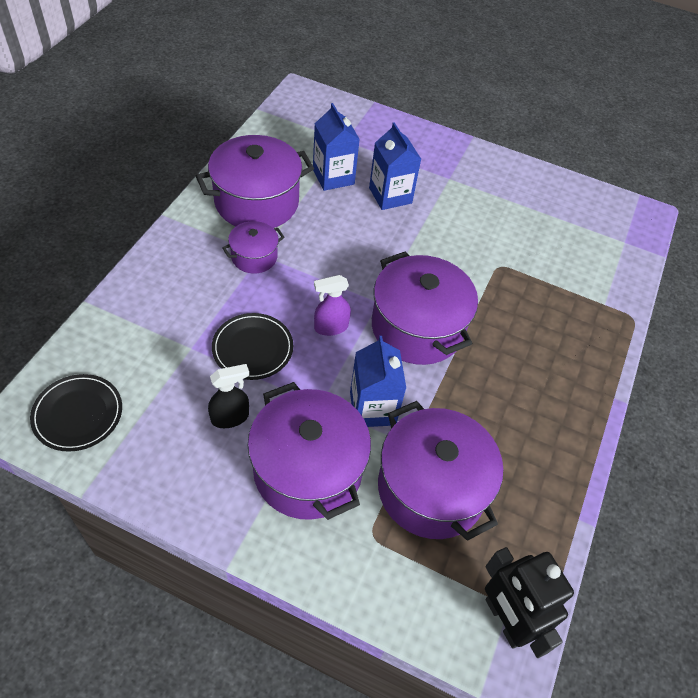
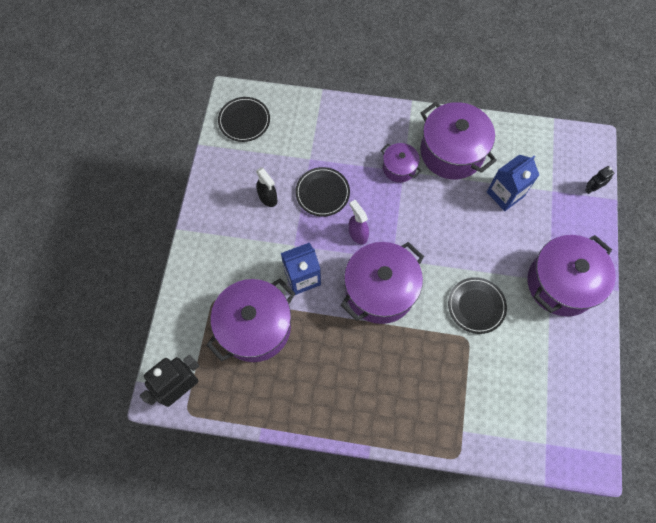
camera: 80 degrees right, 15 degrees up
purple pot [248,382,371,520] -> purple pot moved to [528,235,616,317]
blue carton [369,122,421,210] -> none
none -> black plate [448,277,507,334]
none -> black robot [585,166,614,194]

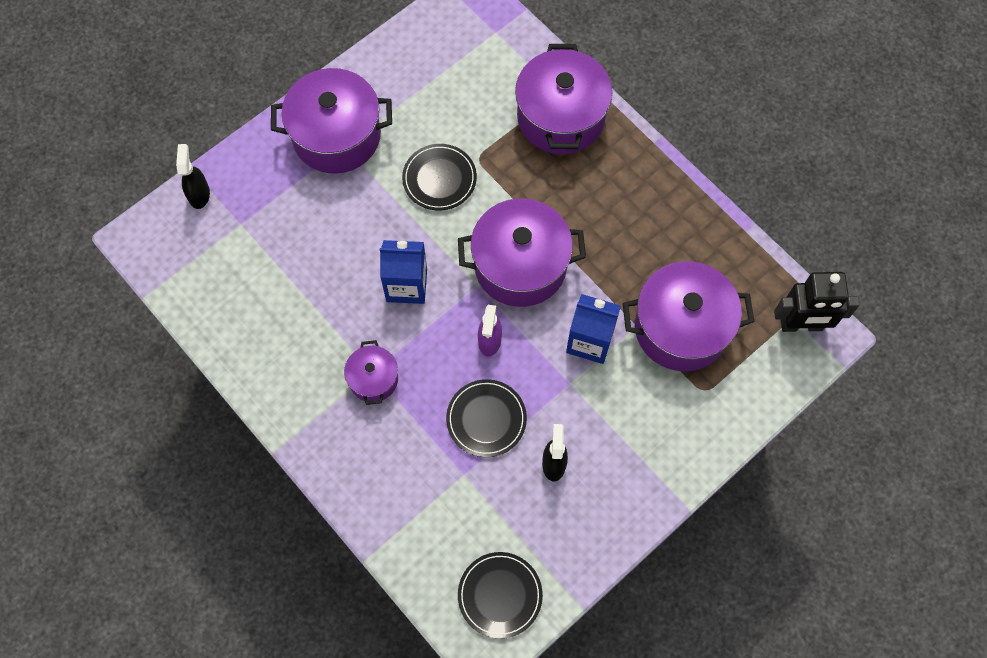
camera: 140 degrees left, 0 degrees up
purple pot [420,102,497,179] -> purple pot moved to [515,44,612,154]
blue carton [487,155,539,211] -> blue carton moved to [380,240,427,304]
black robot [585,166,614,194] -> black spray bottle [176,144,210,209]

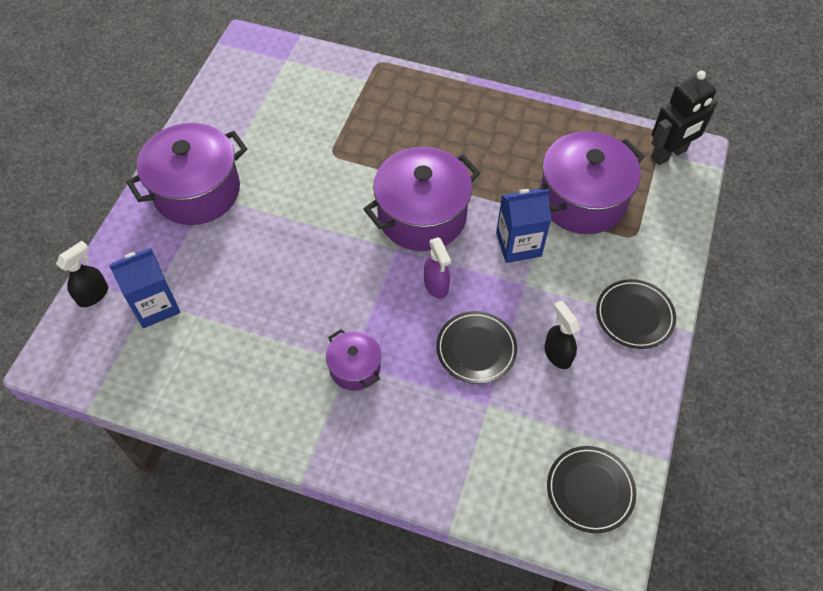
camera: 30 degrees left, 10 degrees down
black spray bottle [176,144,210,209] -> black spray bottle turned 75 degrees clockwise [56,241,108,307]
blue carton [380,240,427,304] -> blue carton moved to [109,248,180,328]
black plate [402,144,477,210] -> black plate moved to [596,279,676,349]
purple pot [515,44,612,154] -> none

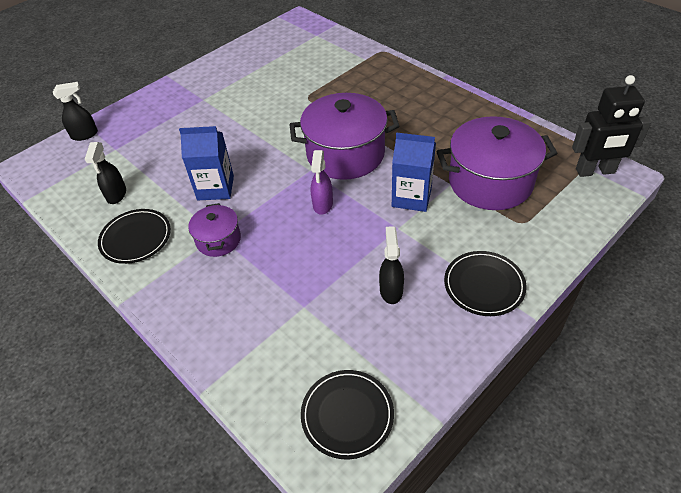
camera: 30 degrees right, 10 degrees down
blue carton [109,248,180,328] -> blue carton moved to [179,126,234,200]
purple pot [126,123,247,225] -> none
black plate [436,311,517,384] -> black plate moved to [98,209,171,264]
none -> black spray bottle [85,142,126,204]

